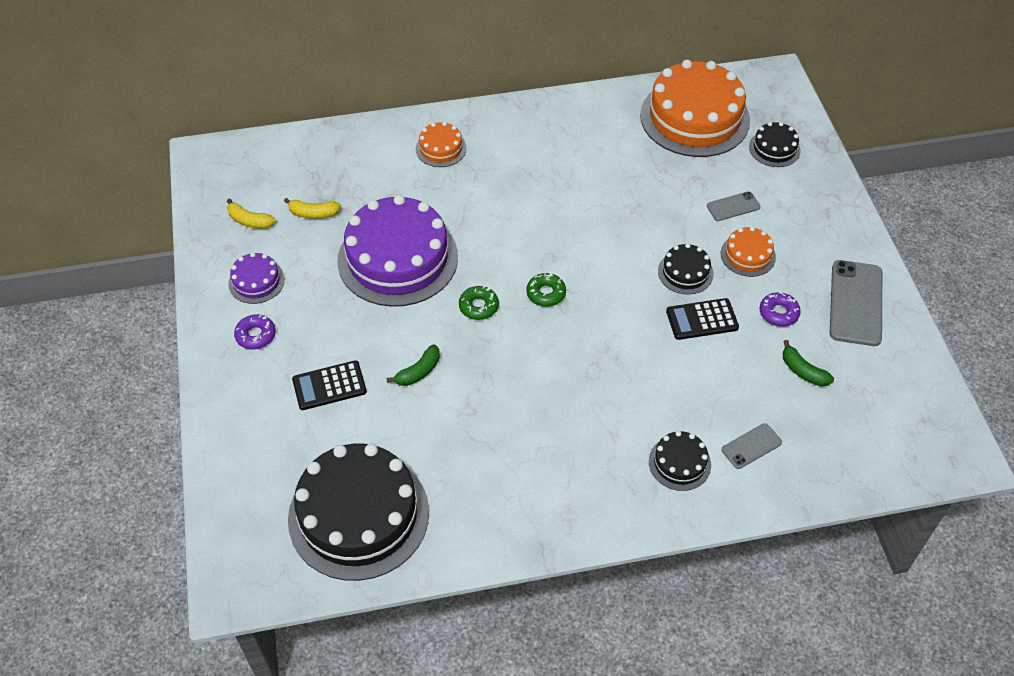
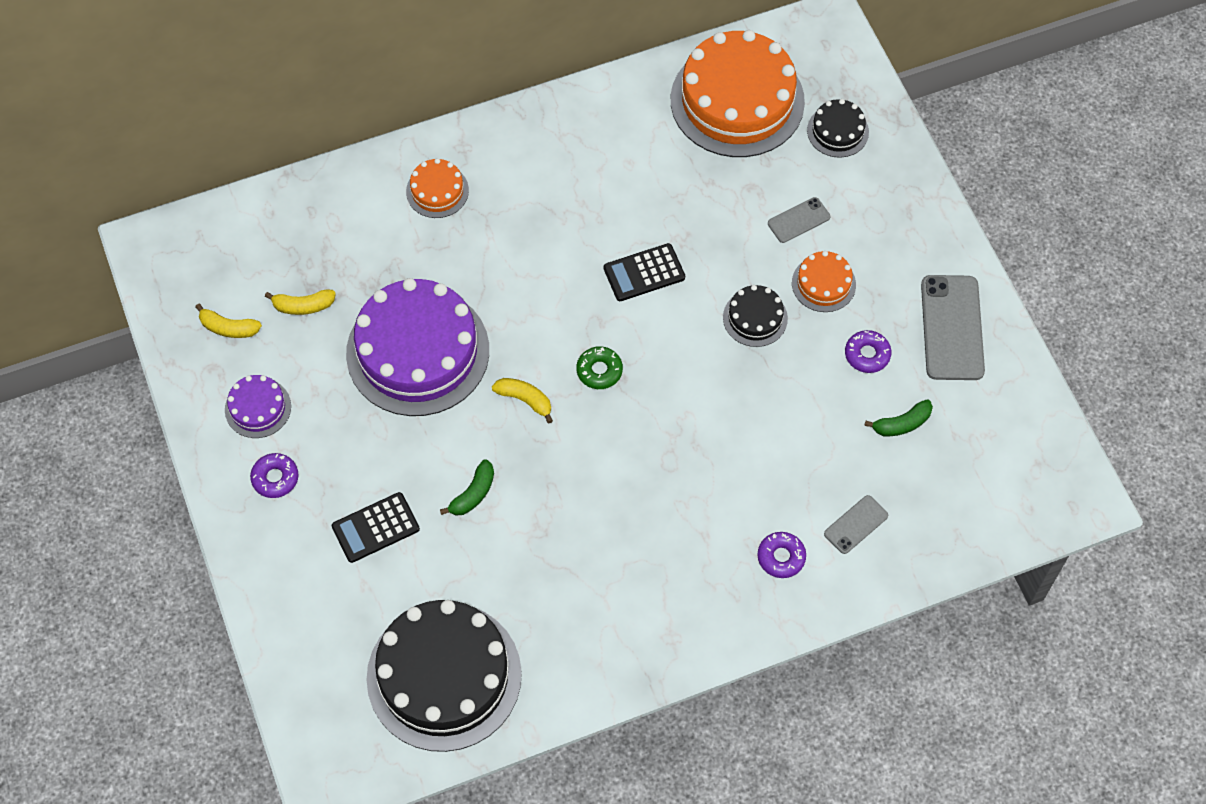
camera: 10 degrees left, 10 degrees up
green donut [459,286,499,320] -> yellow banana [492,378,553,423]
black cake [649,431,711,491] -> purple donut [758,532,806,578]
black calculator [666,298,739,340] -> black calculator moved to [604,243,685,301]
green banana [783,340,834,386] -> green banana turned 60 degrees counterclockwise [864,399,933,436]

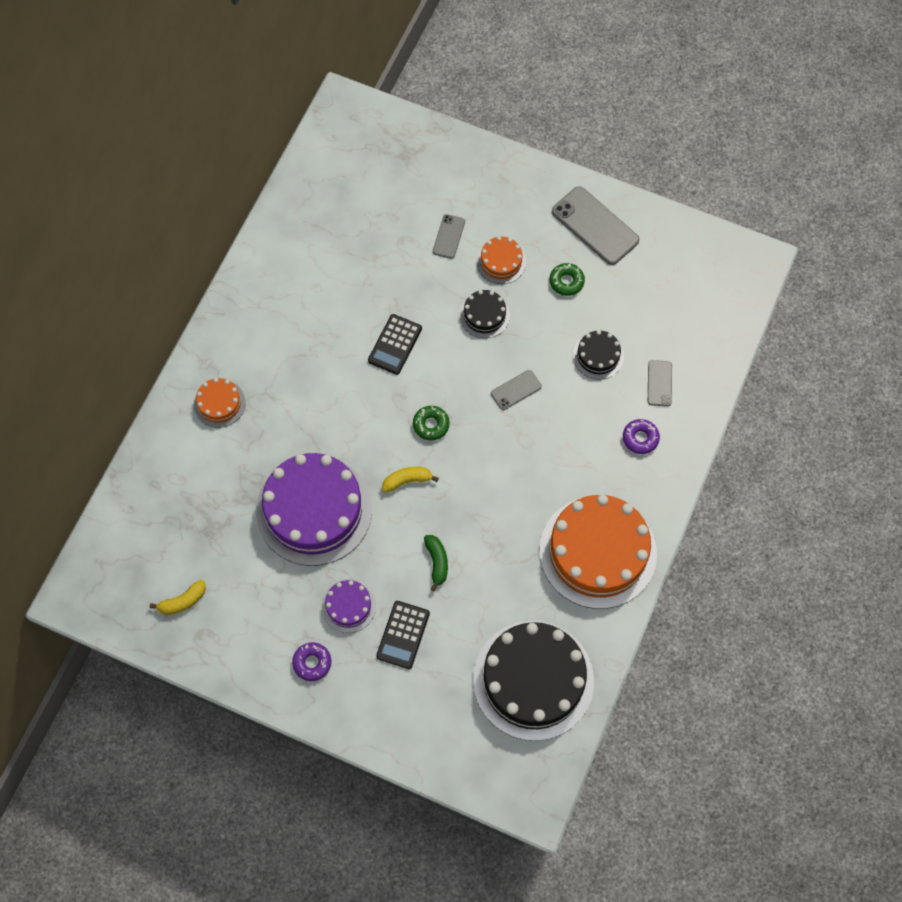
camera: 45 degrees left, 5 degrees up
purple cake [225,375,291,438] -> purple cake moved to [322,580,376,633]
yellow banana [265,289,336,315] -> none
orange cake [671,30,805,157] -> orange cake moved to [540,495,657,609]
black cake [807,99,869,158] -> black cake moved to [573,330,624,379]
purple donut [845,330,891,373] -> green donut [549,263,585,296]
green banana [864,399,933,436] -> none
none -> grey phone [491,370,542,410]

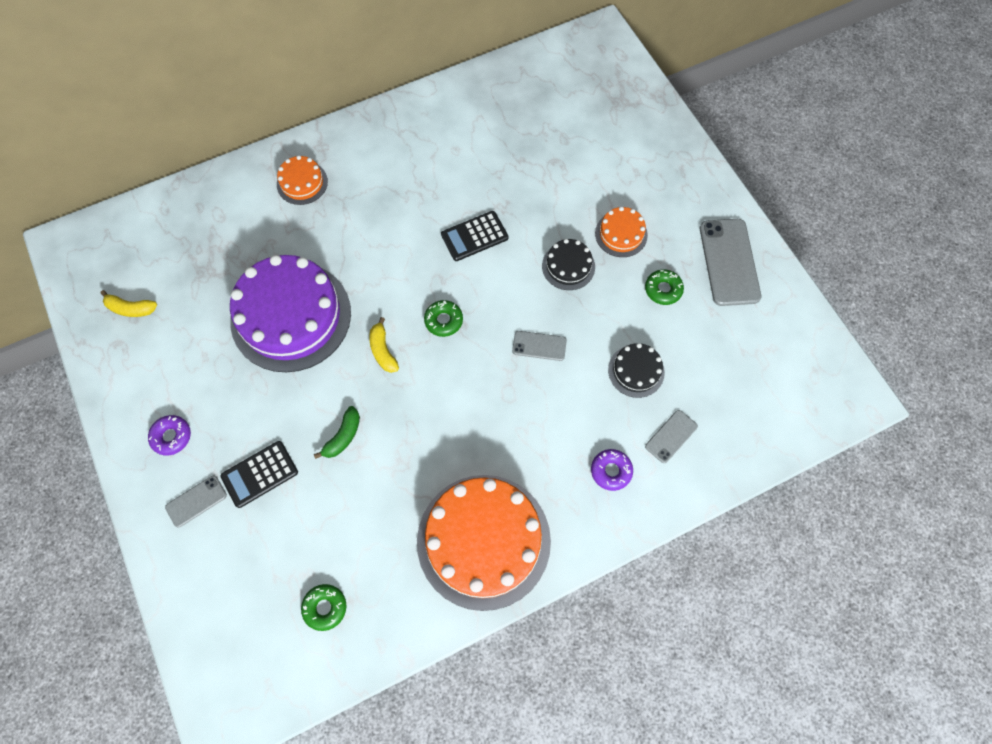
camera: 40 degrees right, 0 degrees up
purple cake [322,580,376,633] -> none
yellow banana [382,467,439,493] -> yellow banana turned 135 degrees counterclockwise [369,317,399,373]
grey phone [433,214,465,259] -> grey phone moved to [165,476,227,527]
black cake [473,621,594,741] -> green donut [301,584,346,631]

